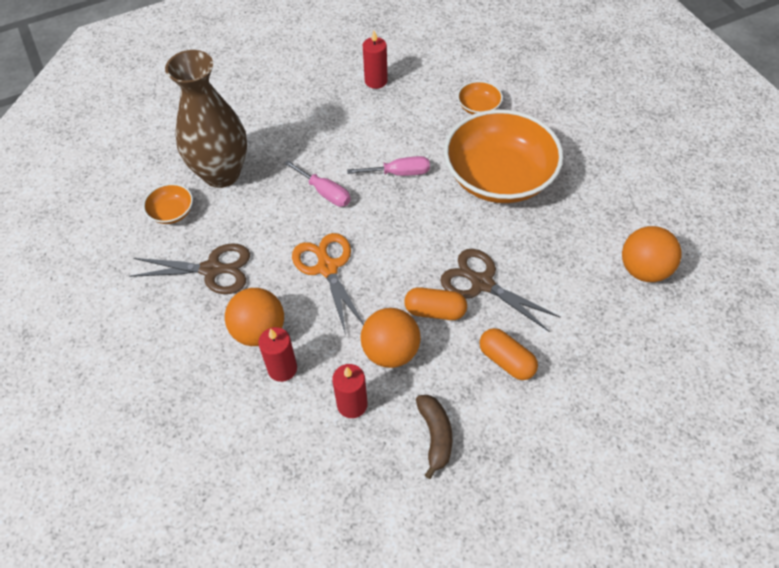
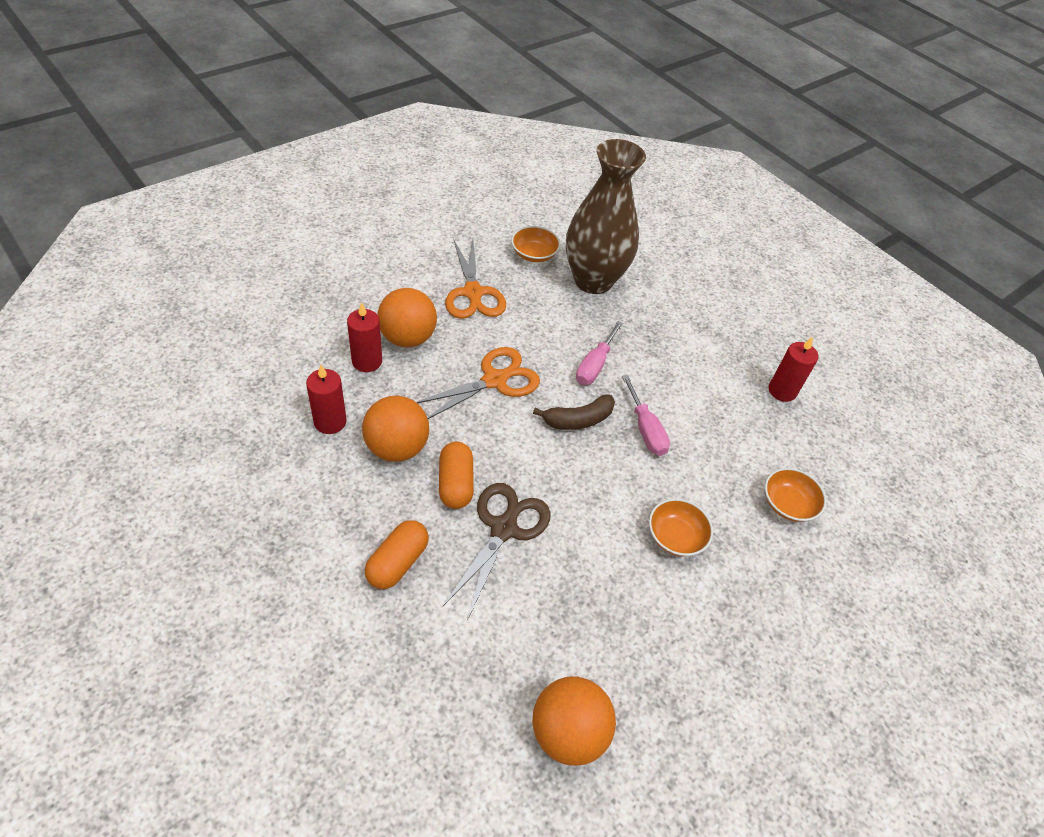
camera: 70 degrees right, 5 degrees down
brown scissors [129,243,250,294] -> orange scissors [445,239,506,319]
brown banana [416,395,452,479] -> brown banana moved to [533,395,615,430]
orange bowl [444,109,563,203] -> orange bowl [649,499,713,556], size x0.42

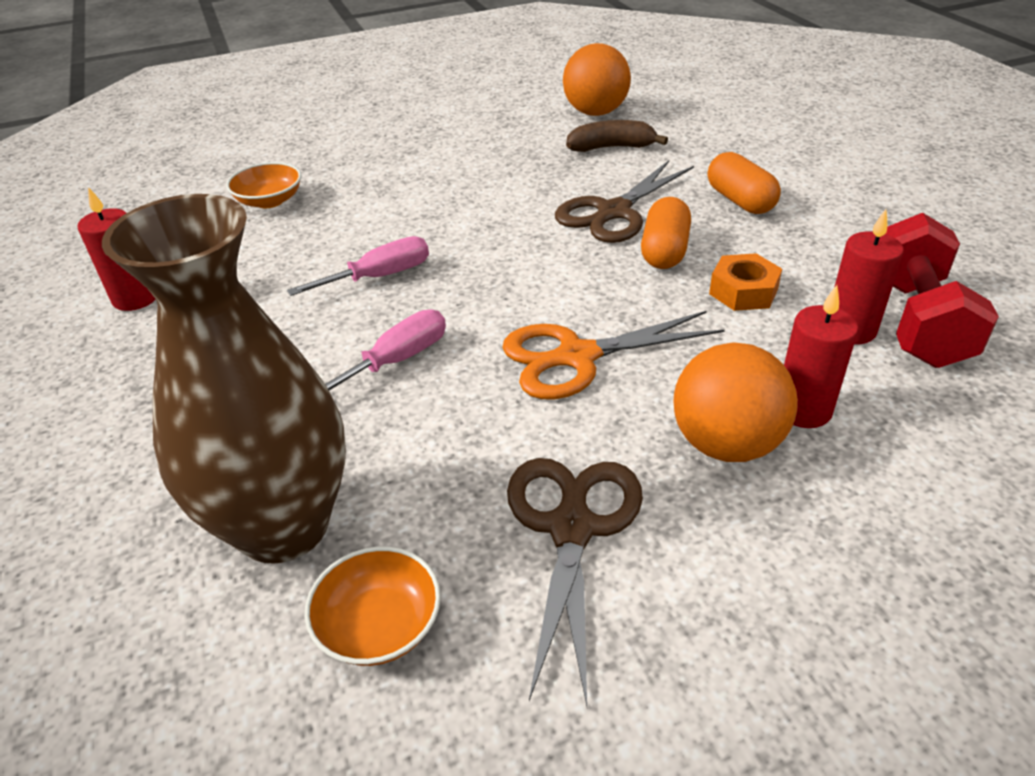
camera: 155 degrees left, 10 degrees down
orange ball [362,396,429,462] -> orange nut [709,253,782,311]
orange capsule [365,520,429,589] -> orange capsule turned 75 degrees counterclockwise [708,152,781,214]
orange scissors [445,239,506,319] -> brown scissors [507,458,643,706]
brown banana [533,395,615,430] -> brown banana moved to [566,120,668,152]
pink screwdriver [622,375,670,456] -> pink screwdriver turned 60 degrees clockwise [287,236,429,296]
orange bowl [649,499,713,556] -> none
none -> red dumbbell [886,213,999,368]

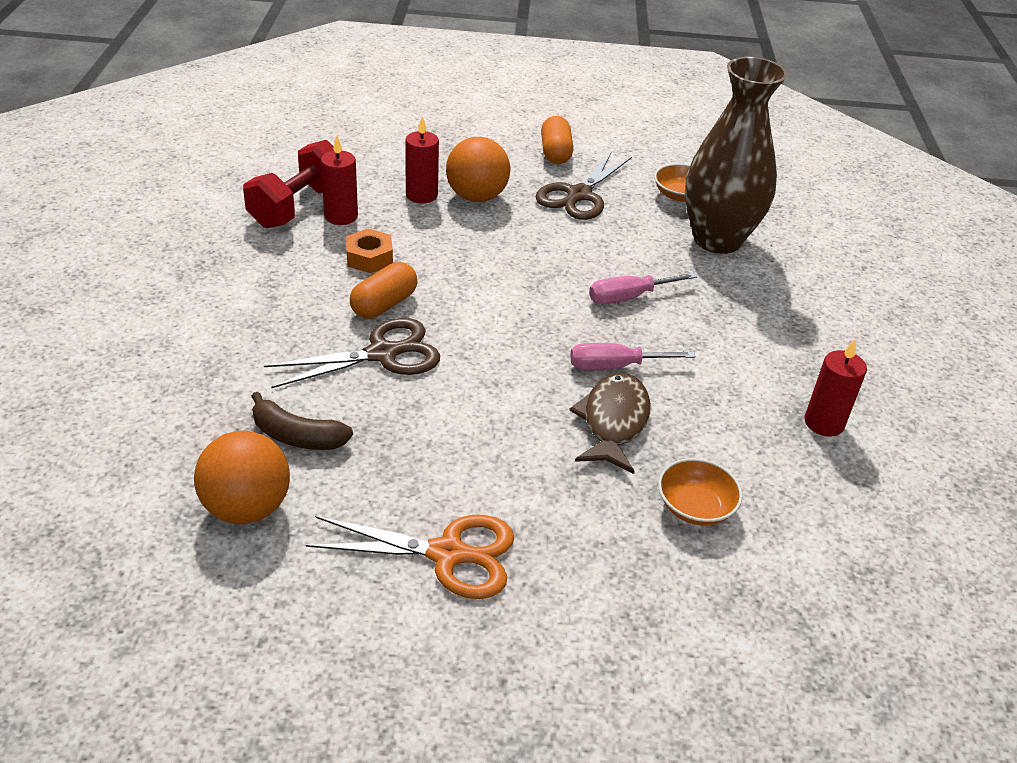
camera: 160 degrees left, 0 degrees up
orange scissors [502,311,725,400] -> orange scissors moved to [306,515,514,599]
orange capsule [708,152,781,214] -> orange capsule moved to [541,116,573,164]
none -> brown fish [569,373,651,474]

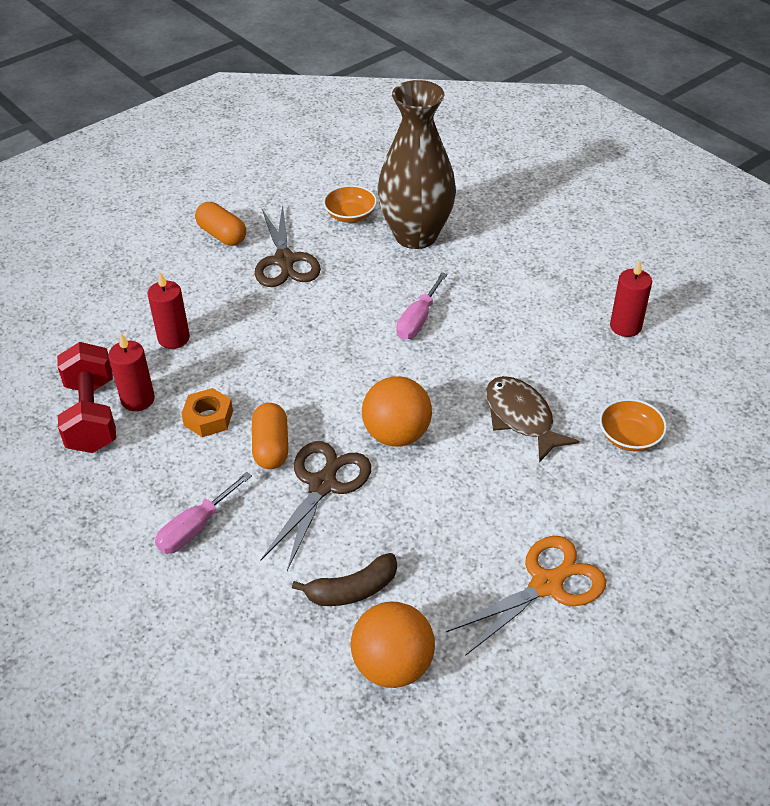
camera: 40 degrees left, 5 degrees up
orange ball [446,137,510,202] -> orange ball moved to [362,376,432,447]
pink screwdriver [570,343,696,370] -> pink screwdriver moved to [155,472,252,554]

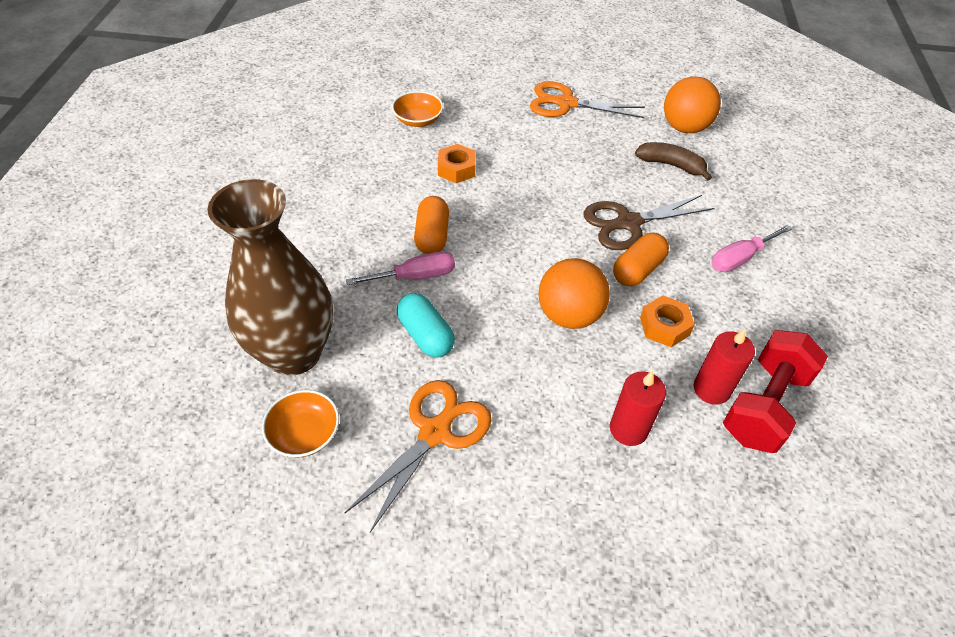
camera: 135 degrees left, 5 degrees up
pink screwdriver [155,472,252,554] -> pink screwdriver turned 150 degrees clockwise [711,225,792,272]
orange capsule [195,202,246,246] -> orange capsule moved to [414,196,449,254]
brown scissors [255,204,321,287] -> orange scissors [345,380,492,532]
orange ball [362,376,432,447] -> orange ball moved to [538,258,610,329]
brown fish [486,376,580,462] -> orange nut [438,144,476,183]
red candle [610,260,652,337] -> none
none -> turquoise capsule [397,293,455,358]

